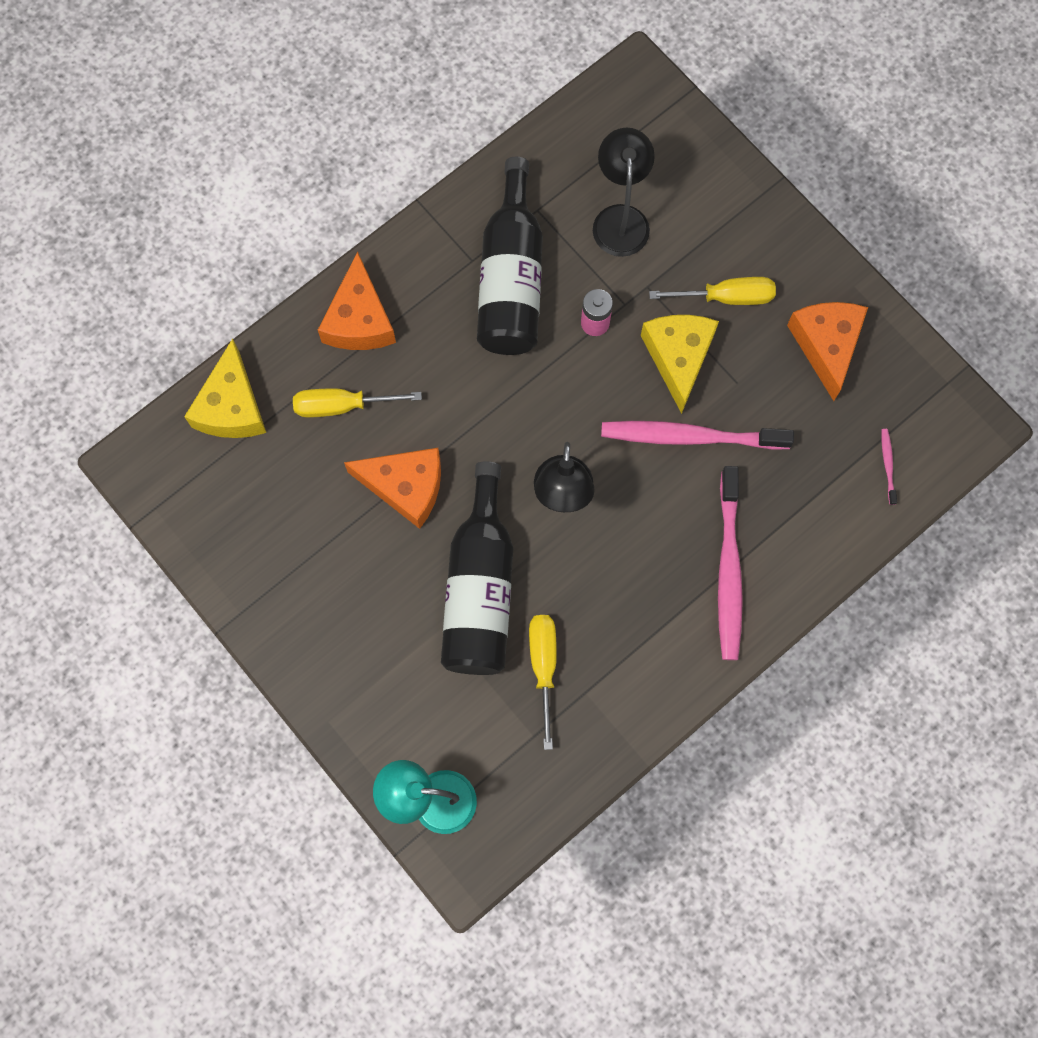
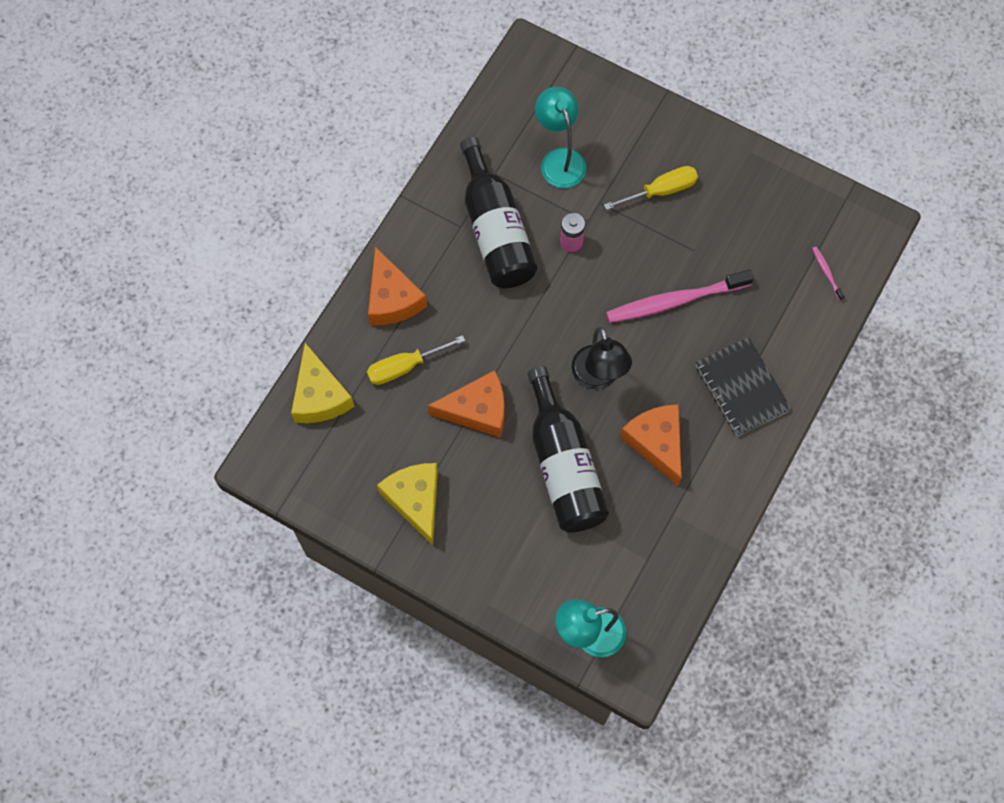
camera: 20 degrees left, 5 degrees down
yellow screwdriver [529,615,557,750] -> none
black lamp [593,128,655,257] -> turquoise lamp [535,87,586,188]
yellow cheese [641,315,719,414] -> yellow cheese moved to [377,463,438,546]
pink toothbrush [718,466,743,660] -> black notebook [696,337,792,436]
orange cheese [787,302,868,401] -> orange cheese moved to [620,404,682,486]

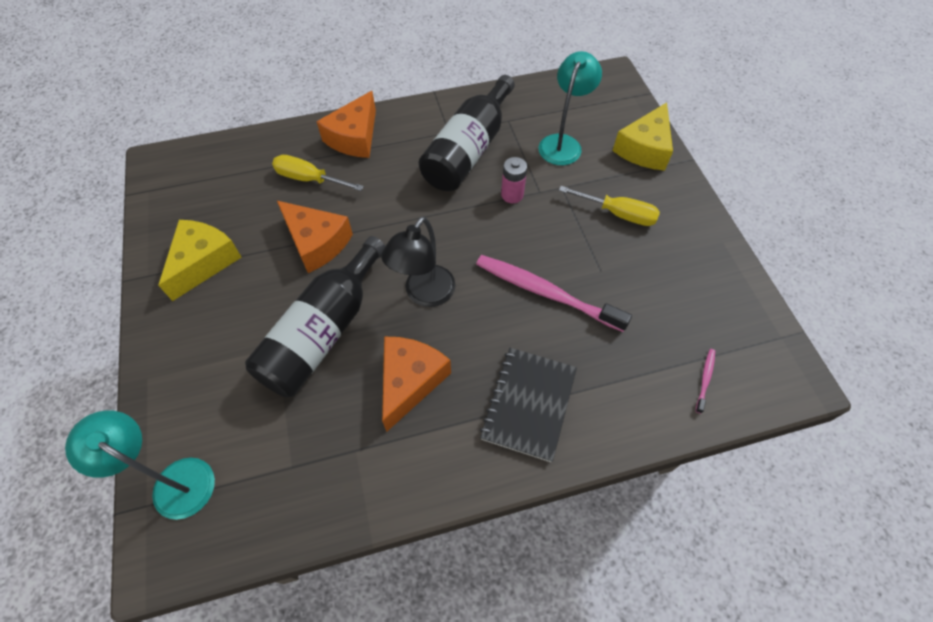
camera: 45 degrees right, 10 degrees down
yellow cheese [291,343,354,423] -> yellow cheese moved to [612,103,673,171]

